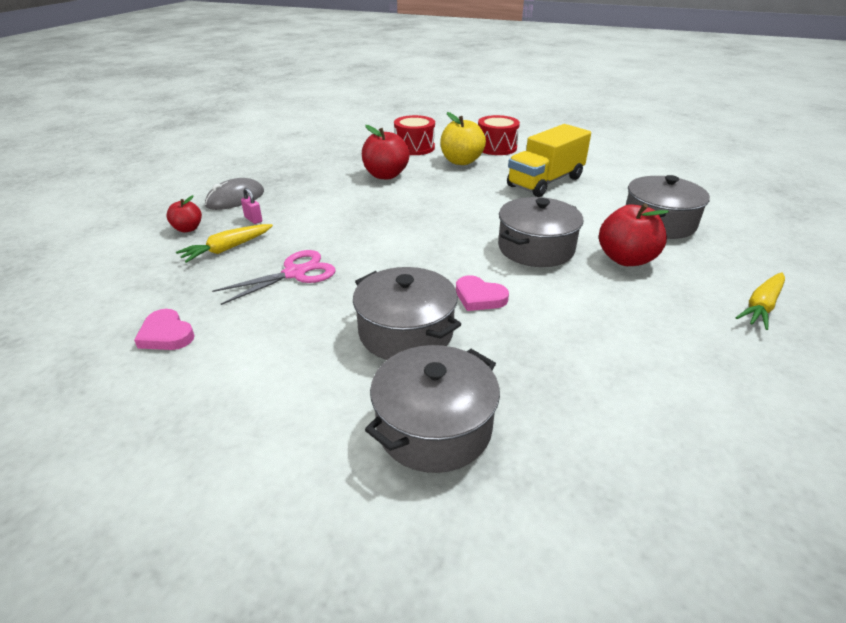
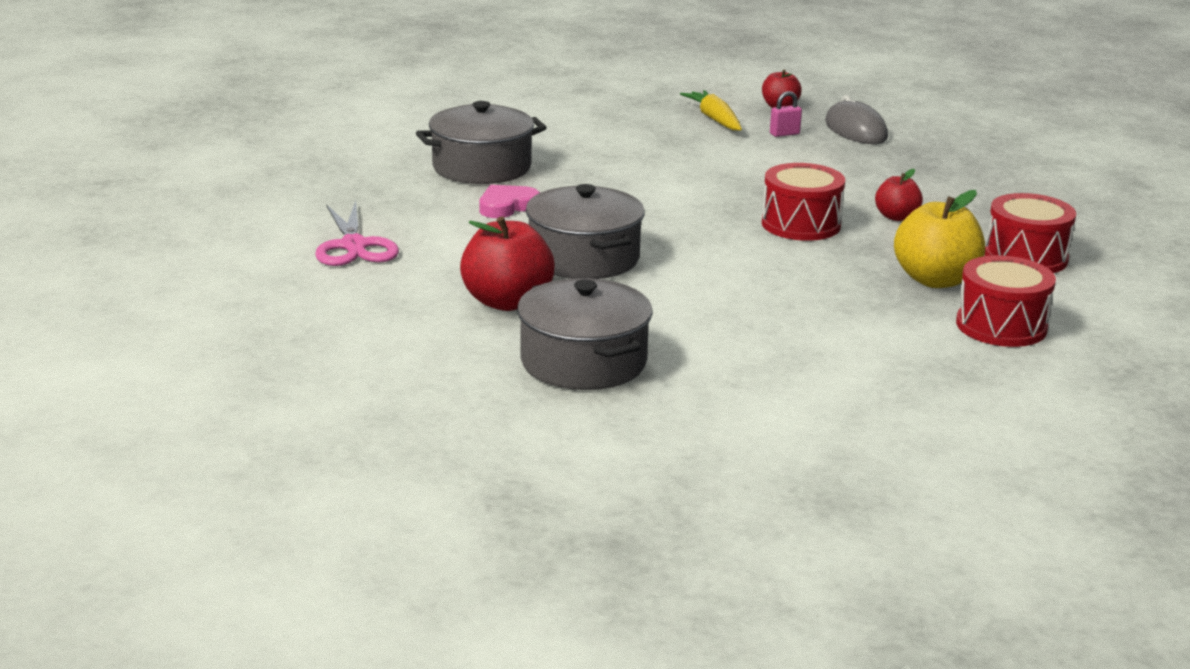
camera: 110 degrees right, 10 degrees down
pink heart [134,309,195,350] -> none
pink scissors [212,250,335,305] -> pink scissors moved to [315,201,399,266]
red apple [362,125,410,179] -> red apple [875,169,923,221], size x0.57
grey pot [365,345,500,473] -> none
yellow truck [507,124,591,197] -> none
yellow carrot [735,273,785,330] -> none
none -> red drum [762,163,845,241]

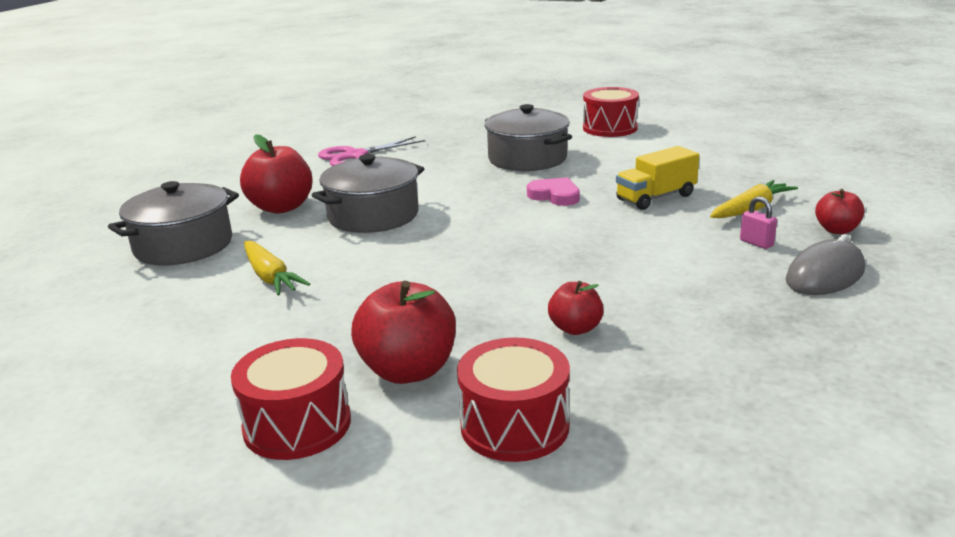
camera: 75 degrees right, 0 degrees up
pink heart [480,185,540,218] -> pink heart moved to [527,177,580,206]
red drum [762,163,845,241] -> red drum moved to [583,87,639,137]
yellow apple [894,190,985,288] -> red apple [351,281,456,384]
none -> yellow carrot [244,241,310,295]
none -> yellow truck [616,146,699,210]

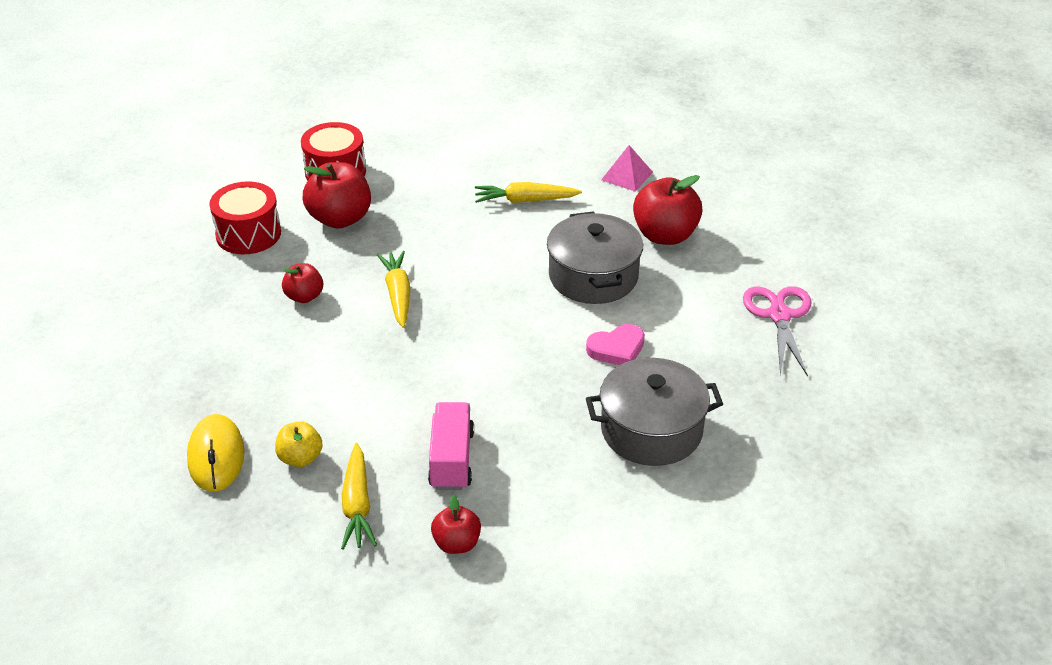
camera: 120 degrees right, 15 degrees up
grey pot [108,181,239,265] -> pink pyramid [601,145,653,192]
pink heart [527,177,580,206] -> pink heart moved to [586,324,645,365]
red drum [583,87,639,137] -> none
yellow truck [616,146,699,210] -> pink truck [428,402,474,490]
pink padlock [740,196,777,249] -> yellow apple [275,421,323,467]
grey mouse [786,234,865,295] -> yellow mouse [187,414,244,492]
red apple [815,189,864,234] -> red apple moved to [431,495,481,554]
none -> yellow carrot [377,251,410,328]

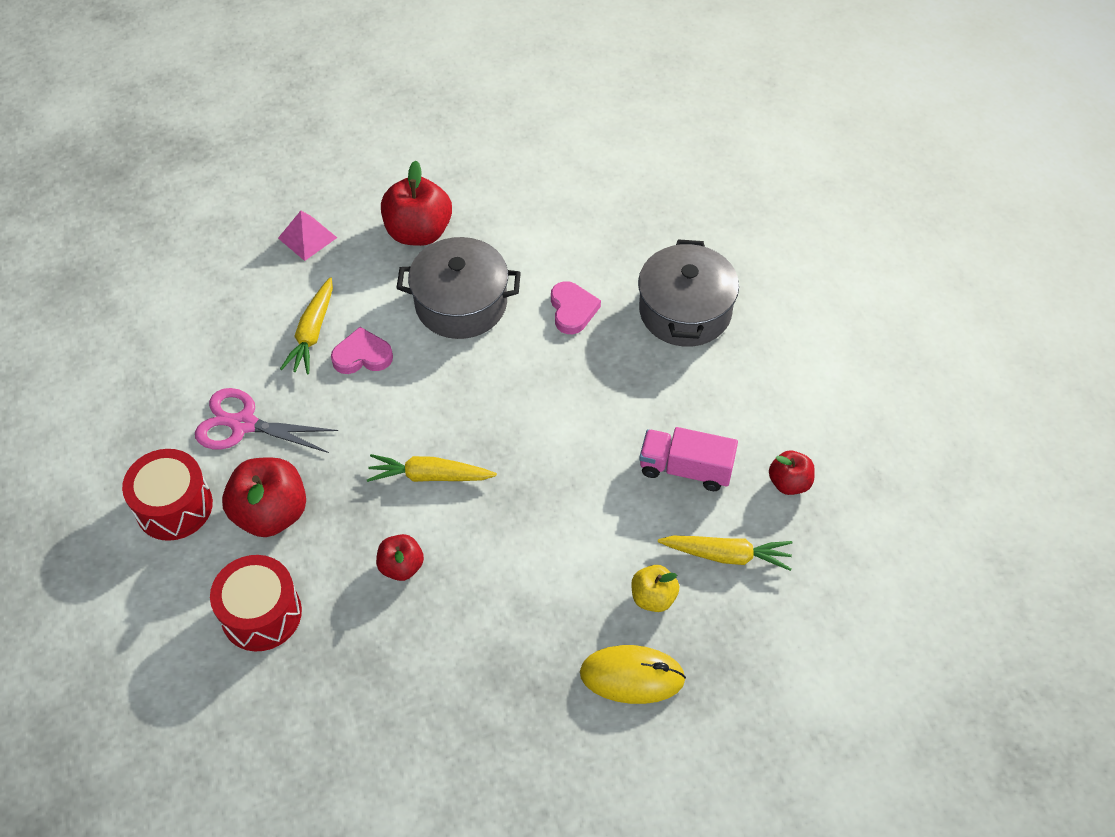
camera: 75 degrees left, 15 degrees up
pink scissors [743,286,811,377] -> pink scissors moved to [195,388,338,453]
none -> pink heart [331,327,393,374]

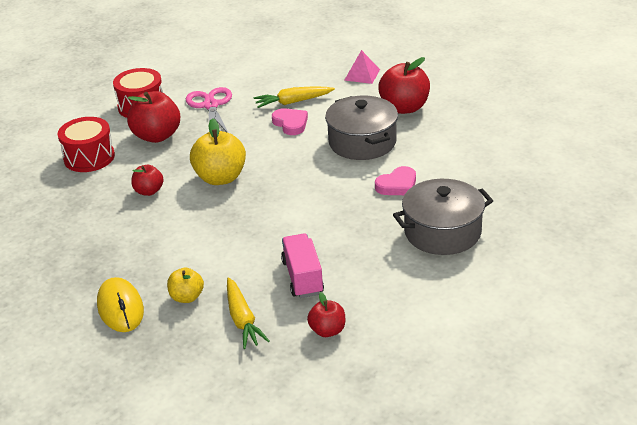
camera: 65 degrees right, 20 degrees down
yellow carrot [367,454,497,482] -> yellow apple [190,118,246,185]

